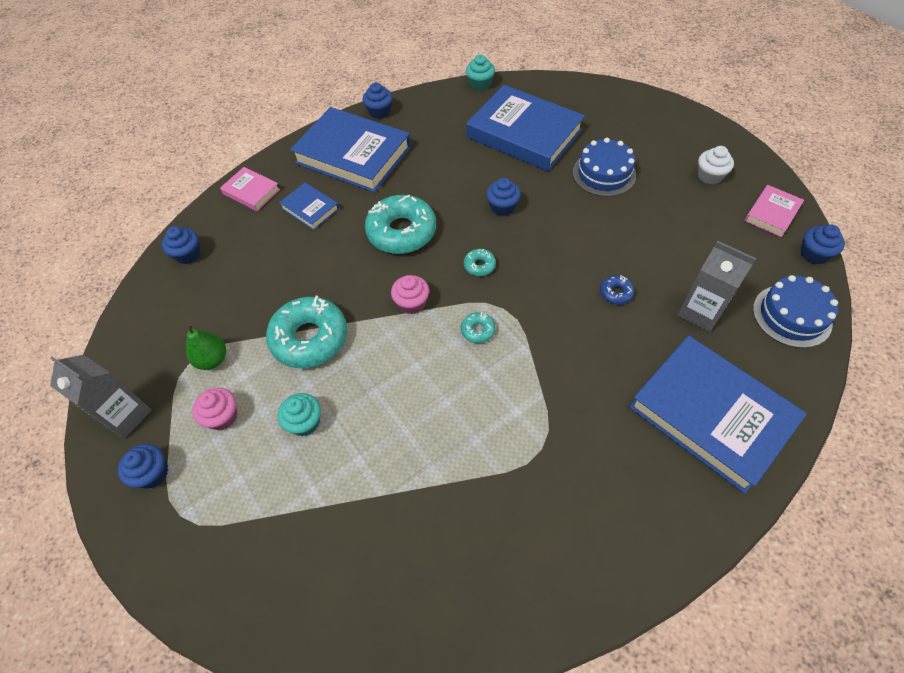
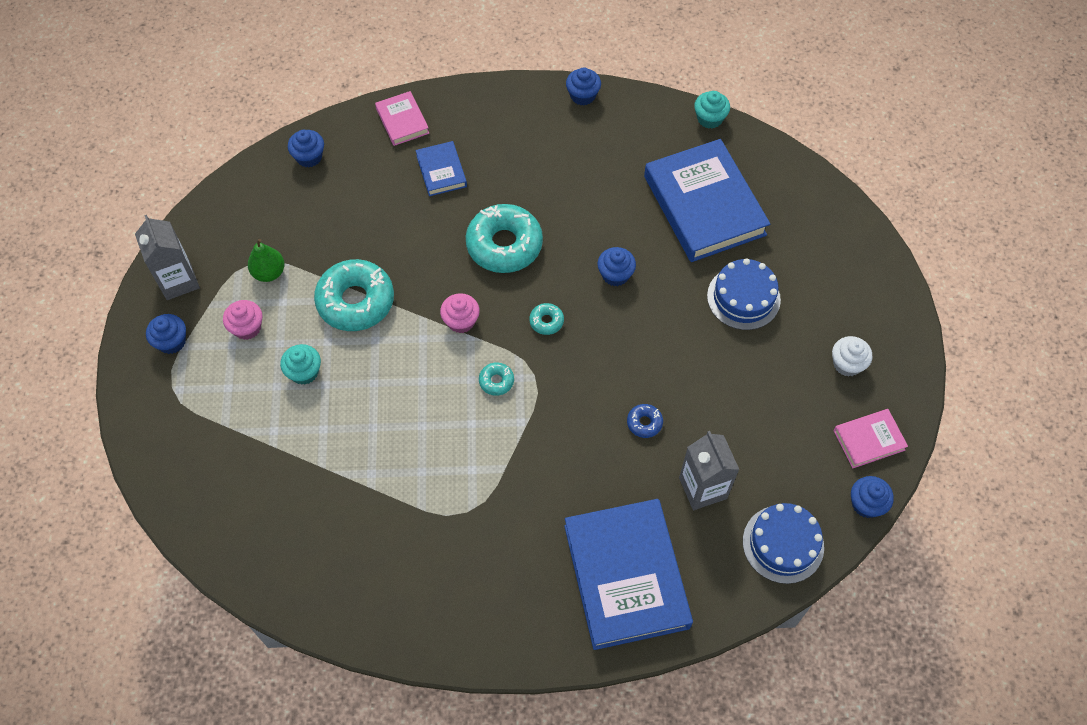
camera: 30 degrees right, 5 degrees up
blue book [290,107,411,193] -> none

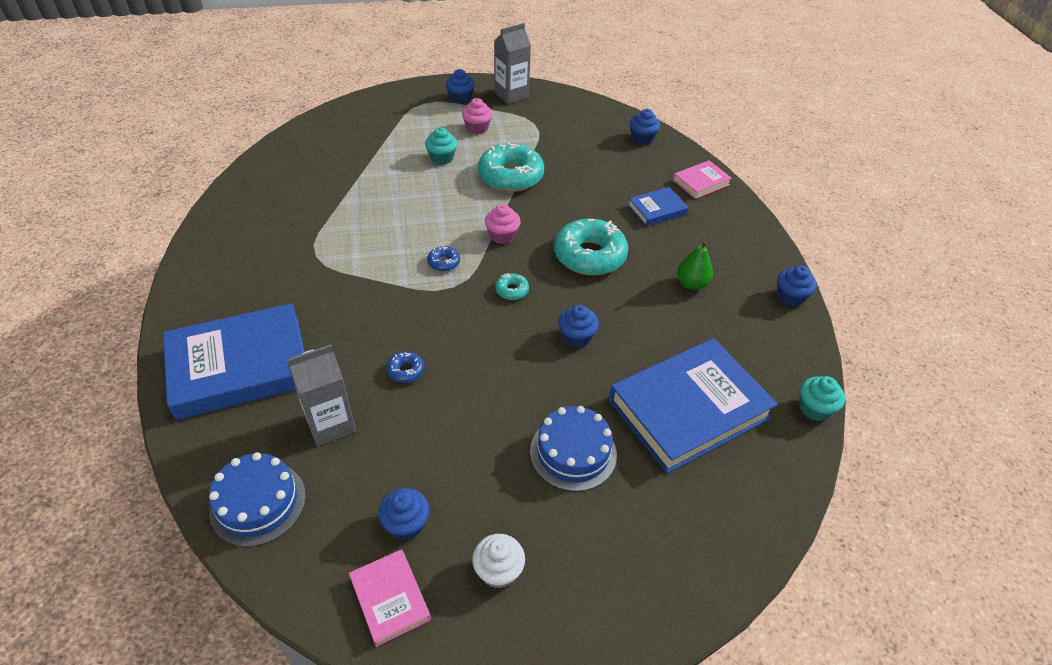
camera: 80 degrees right, 15 degrees down
green pear [248,239,285,282] -> green pear moved to [677,241,713,290]
turquoise donut [479,362,514,396] -> blue donut [427,246,460,272]
blue cupcake [851,476,894,518] -> blue cupcake moved to [378,488,429,540]

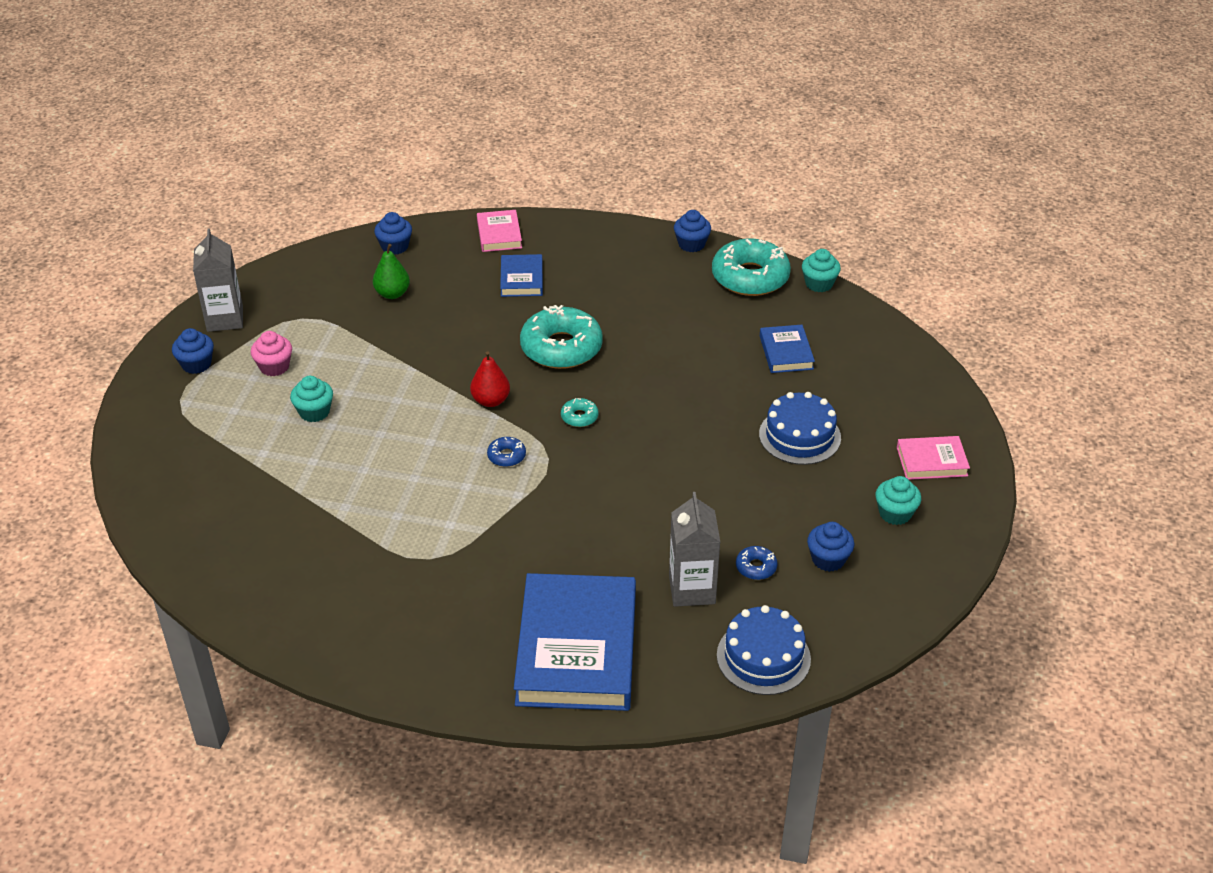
camera: 65 degrees left, 5 degrees down
pink book [349,549,431,647] -> pink book moved to [897,436,970,480]
blue donut [386,351,424,383] -> blue donut moved to [736,546,778,580]
white cupcake [472,534,525,588] -> turquoise cupcake [876,476,921,525]
turquoise donut [478,143,544,192] -> turquoise donut moved to [712,239,791,296]
pink cupcake [485,204,521,244] -> red pear [470,351,510,407]
blue cupcake [558,305,599,348] -> none
blue book [609,338,778,474] -> blue book [760,325,815,373], size x0.47
green pear [677,241,713,290] -> green pear moved to [373,244,410,299]

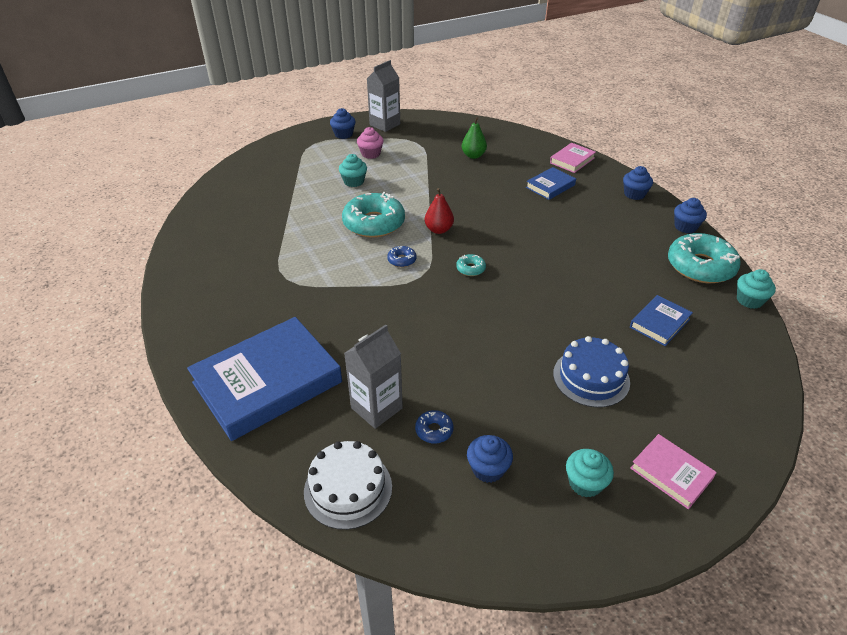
camera: 50 degrees right, 0 degrees up
blue cupcake [374,212,412,255] -> blue cupcake moved to [623,166,653,200]
turquoise donut [520,305,603,369] -> turquoise donut moved to [342,192,405,238]
blue cake [717,605,811,695] -> white cake [304,441,392,530]

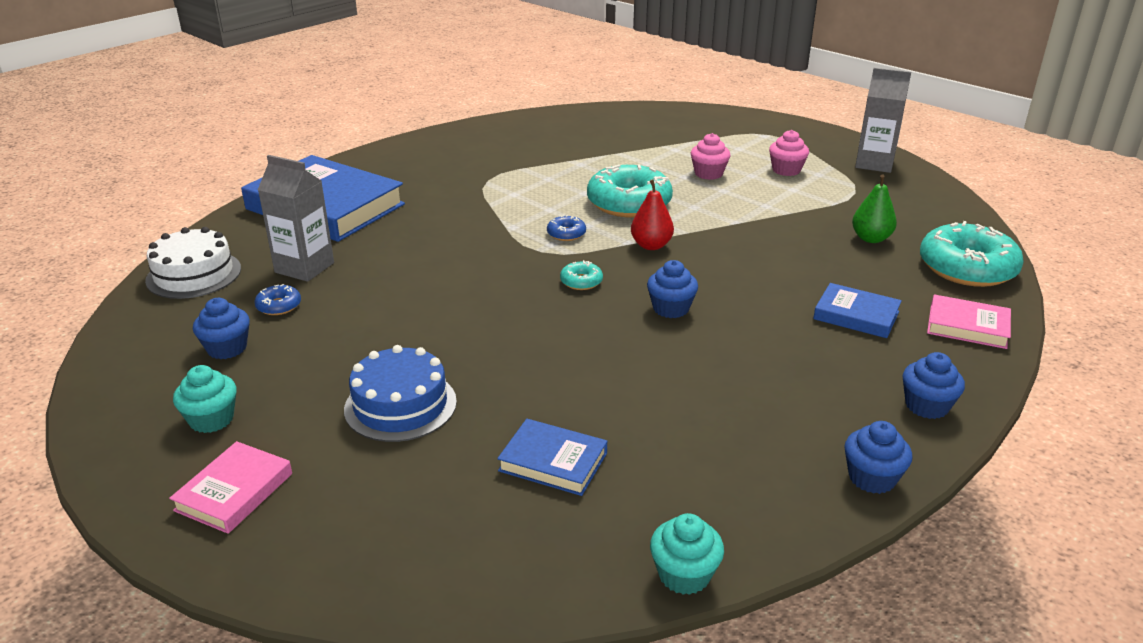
camera: 70 degrees right, 10 degrees down
blue cupcake [330,108,355,139] -> blue cupcake moved to [647,260,698,318]
turquoise cupcake [339,154,367,187] -> pink cupcake [691,133,731,180]
turquoise donut [668,233,741,283] -> turquoise donut moved to [920,221,1024,287]

